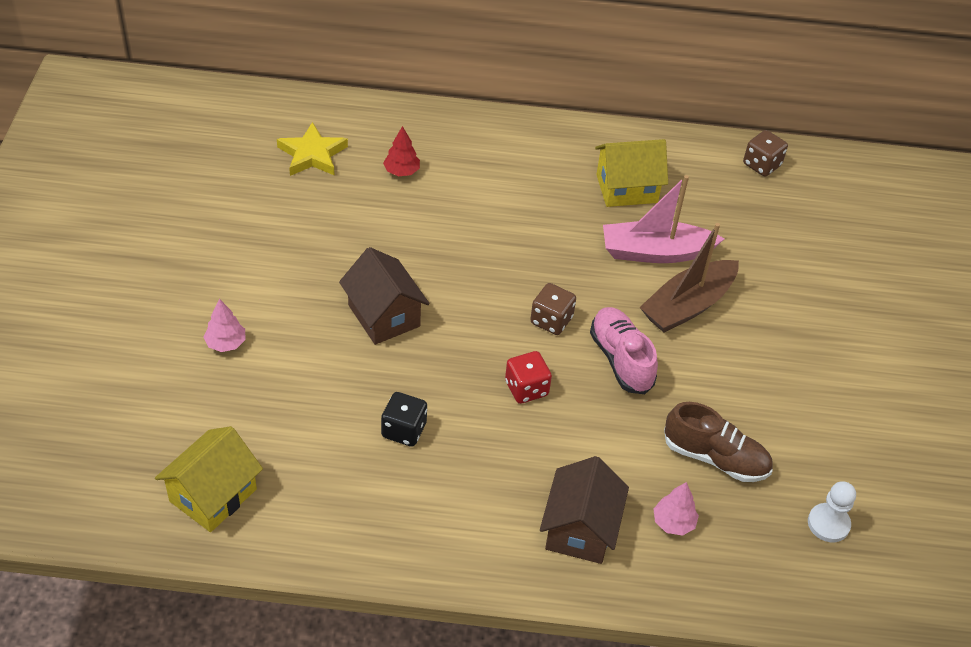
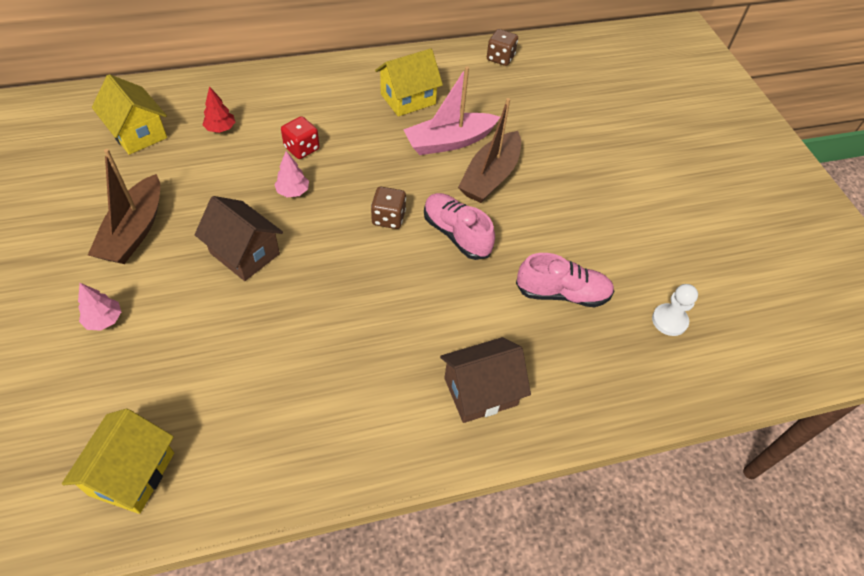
camera: 20 degrees left, 5 degrees up
yellow star [277,122,348,176] -> yellow house [92,74,167,155]
black dice [381,392,427,447] -> none
red dice [505,351,552,404] -> red dice moved to [281,116,320,159]
brown house [540,456,629,564] -> brown house turned 75 degrees clockwise [440,337,531,423]
pink tree [653,482,699,536] -> pink tree moved to [274,151,309,197]
brown shoe [664,402,773,482] -> pink shoe [516,253,614,307]
none -> brown boat [88,149,160,264]

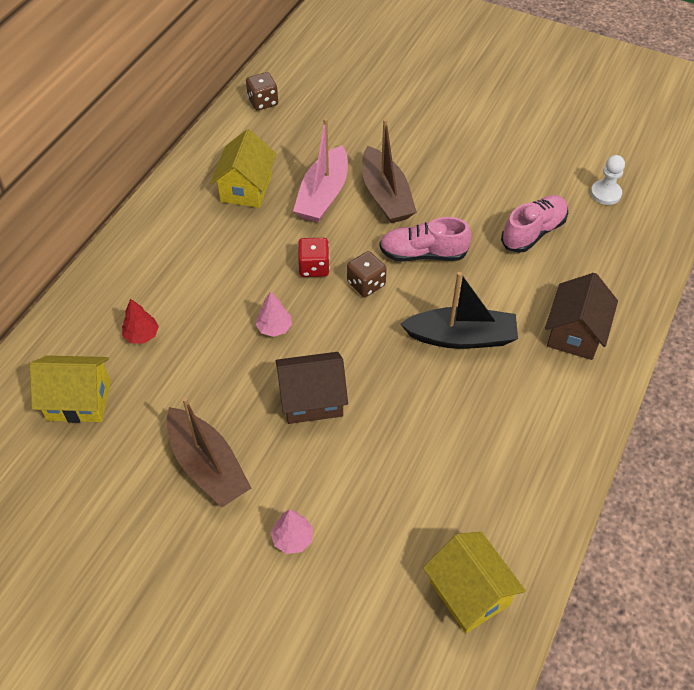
camera: 45 degrees left, 0 degrees up
red dice [281,116,320,159] -> red dice moved to [298,238,330,277]
none -> black boat [400,272,518,349]

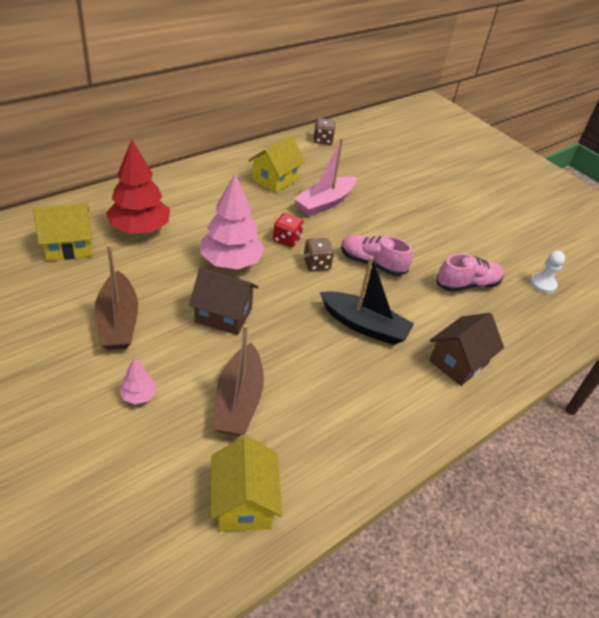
camera: 20 degrees right, 10 degrees down
yellow house [30,355,111,423] -> yellow house turned 45 degrees counterclockwise [33,203,92,261]
red tree [122,299,159,343] -> red tree [106,139,170,234], size x2.19
pink tree [255,291,292,337] -> pink tree [200,174,265,269], size x2.19
brown boat [362,119,417,223] -> brown boat moved to [213,324,264,436]

